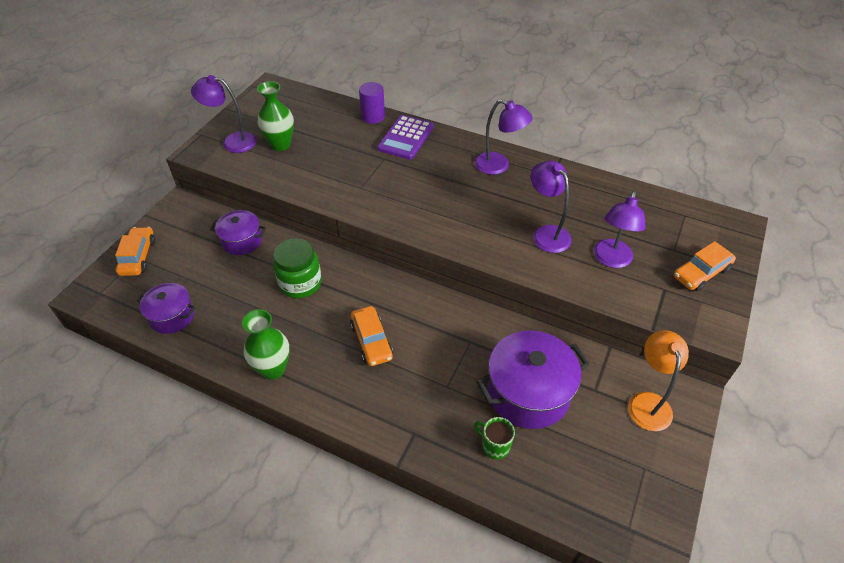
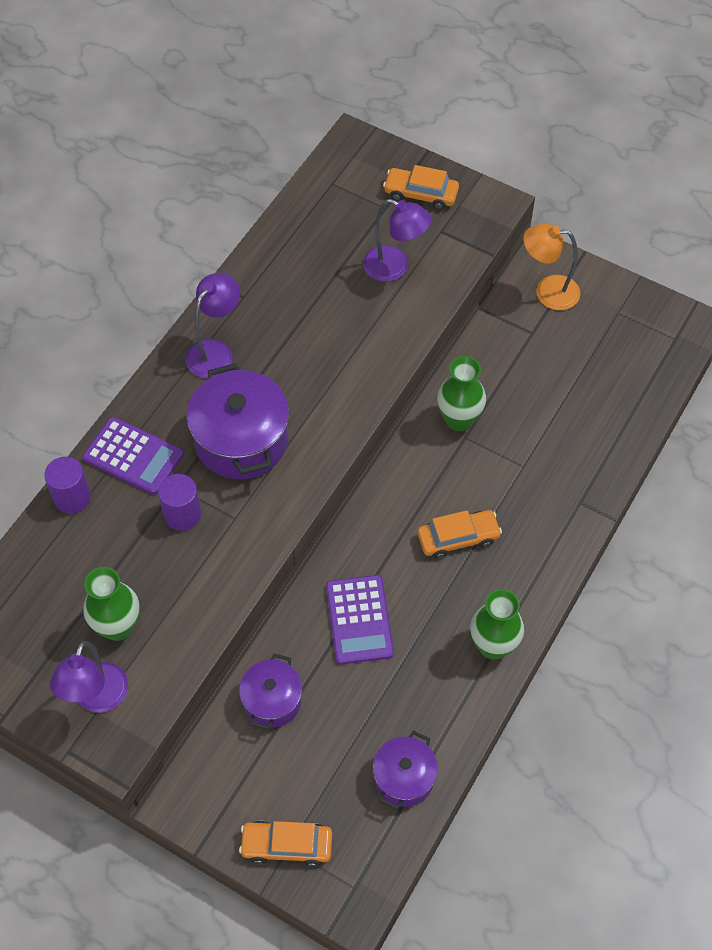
camera: 85 degrees left, 10 degrees up
green jar [273,238,322,298] -> purple calculator [326,575,394,665]
green mug [474,417,515,460] -> none
purple pot [477,330,590,429] -> purple pot moved to [187,363,289,479]
purple lamp [531,161,572,253] -> none
orange car [674,241,736,291] -> orange car turned 135 degrees clockwise [383,165,459,210]
none -> purple cylinder [158,474,201,531]
none -> green vase [437,356,486,431]

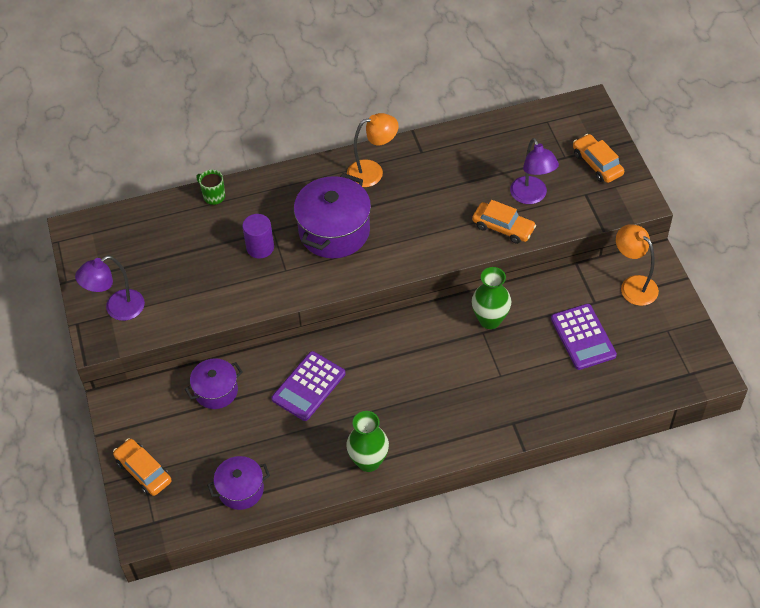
camera: 45 degrees right, 5 degrees down
purple cylinder [44,457,91,513] -> green mug [196,170,225,205]
purple calculator [83,417,184,495] -> purple calculator moved to [551,304,617,370]
green vase [83,567,140,641] -> none
purple lamp [185,273,240,378] -> orange lamp [347,113,399,187]
orange car [417,510,502,559] -> orange car moved to [472,200,536,244]

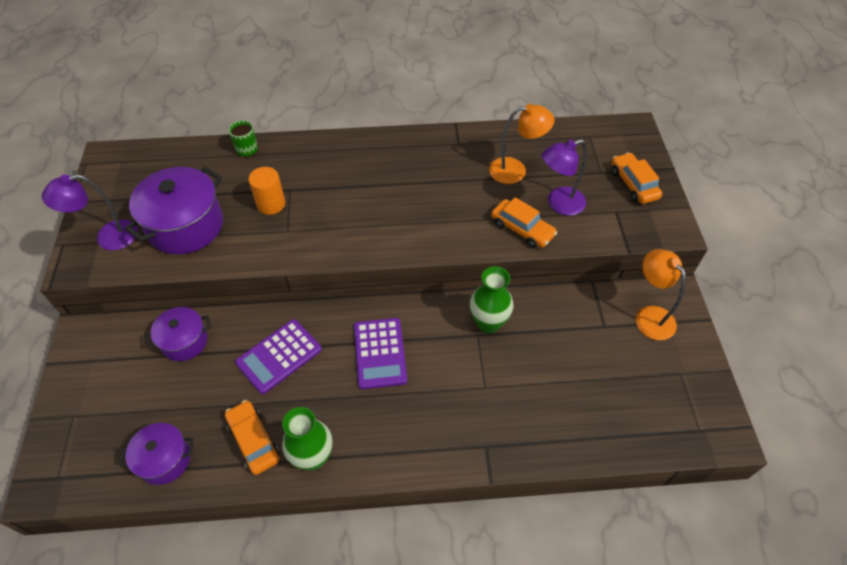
camera: 10 degrees right, 0 degrees up
orange car [113,439,171,496] -> orange car moved to [225,400,280,475]
purple cylinder [242,214,274,259] -> orange cylinder [249,167,285,215]
purple pot [294,173,371,258] -> purple pot moved to [125,167,223,254]
orange lamp [347,113,399,187] -> orange lamp moved to [489,104,555,184]
purple lamp [510,138,559,204] -> purple lamp turned 75 degrees clockwise [542,139,587,216]
purple calculator [551,304,617,370] -> purple calculator moved to [354,318,407,389]

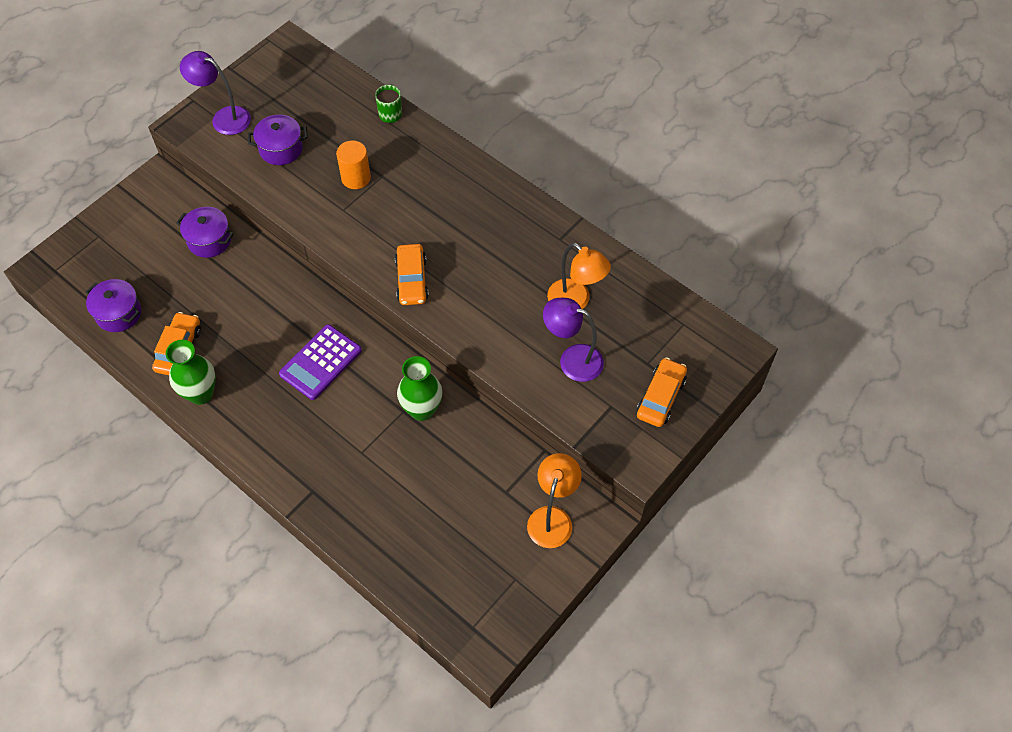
camera: 45 degrees right, 5 degrees up
purple pot [125,167,223,254] -> purple pot [248,115,308,165], size x0.59
purple calculator [235,319,322,394] -> none
orange car [491,197,557,248] -> orange car moved to [395,244,429,305]

